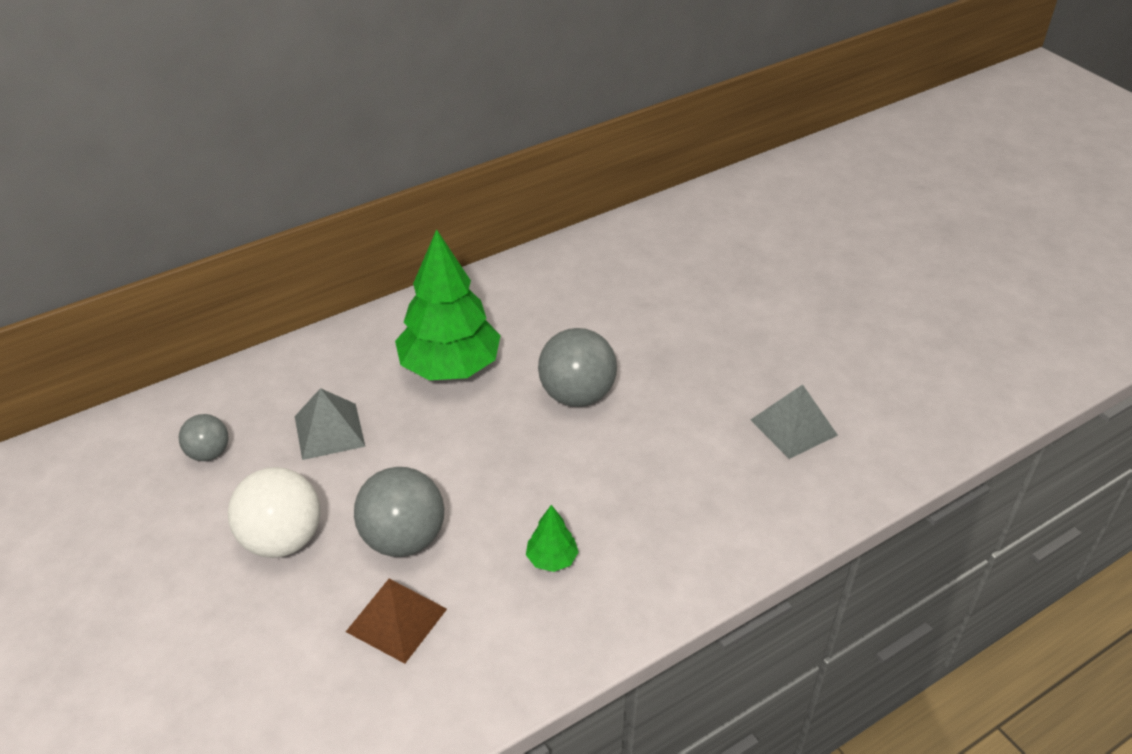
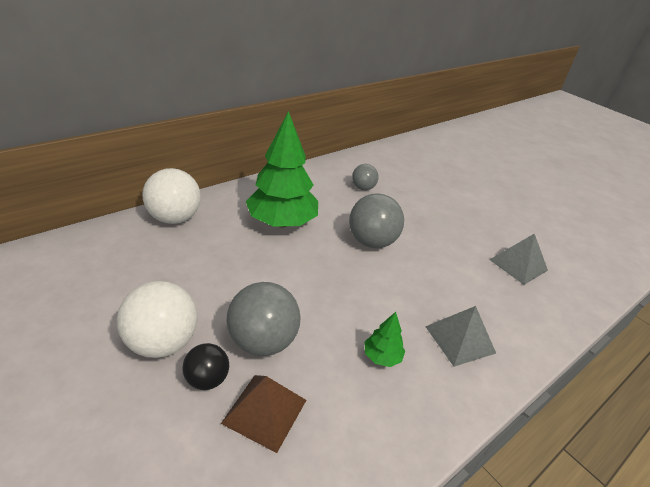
camera: 10 degrees left, 5 degrees down
grey ball [179,414,228,461] -> grey ball moved to [352,164,379,190]
grey pyramid [295,388,366,460] -> grey pyramid moved to [425,306,496,367]
none -> white ball [142,168,201,224]
none -> black ball [182,343,229,390]

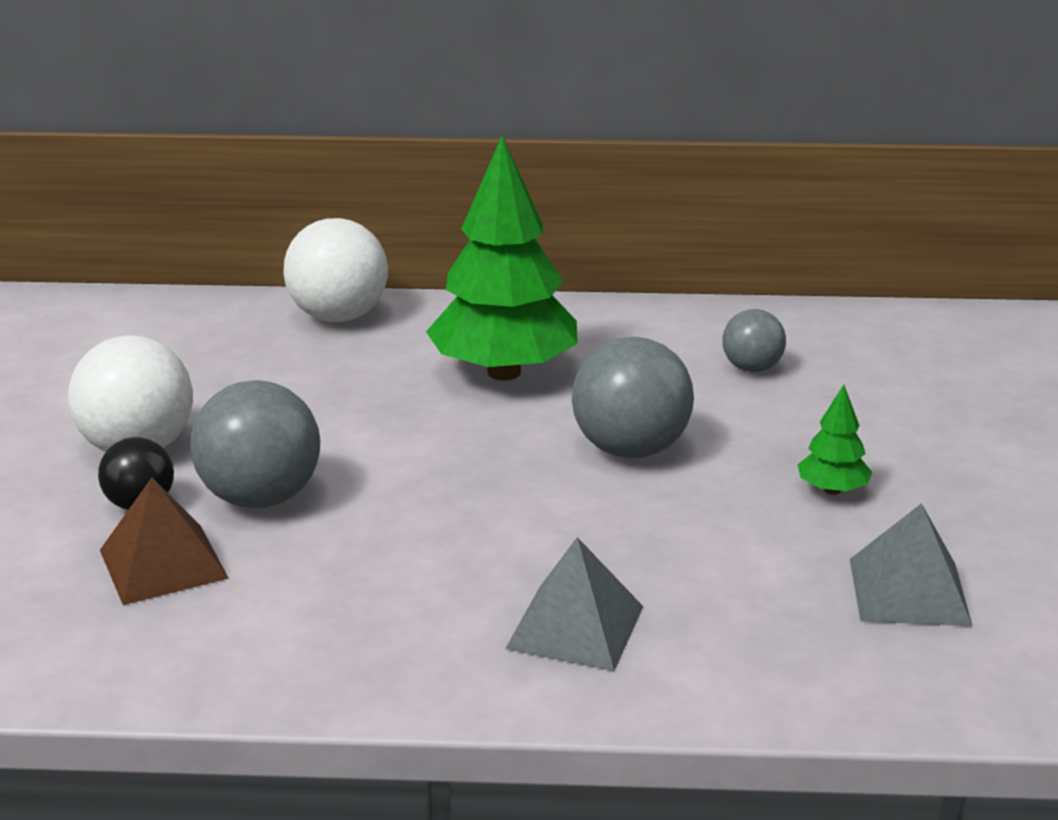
camera: 45 degrees right, 10 degrees down
green tree [364,312,405,367] -> green tree moved to [798,385,872,495]

